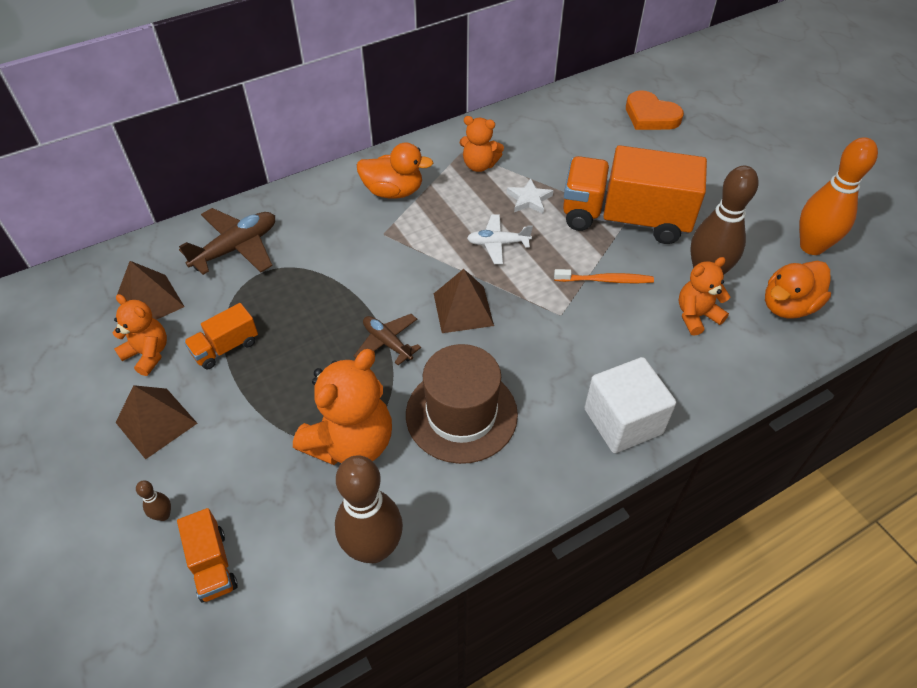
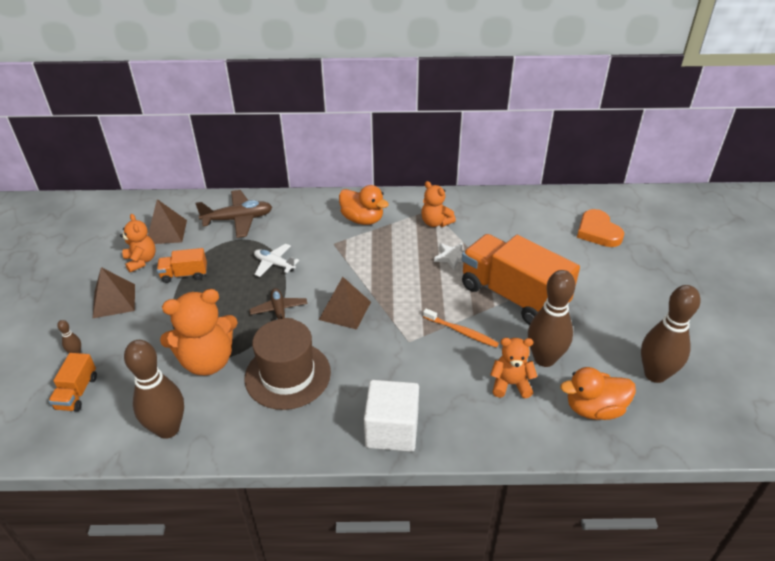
camera: 30 degrees right, 10 degrees down
white plane [467,214,533,264] -> white plane moved to [254,244,299,277]
orange bowling pin [799,137,878,255] -> brown bowling pin [641,285,701,383]

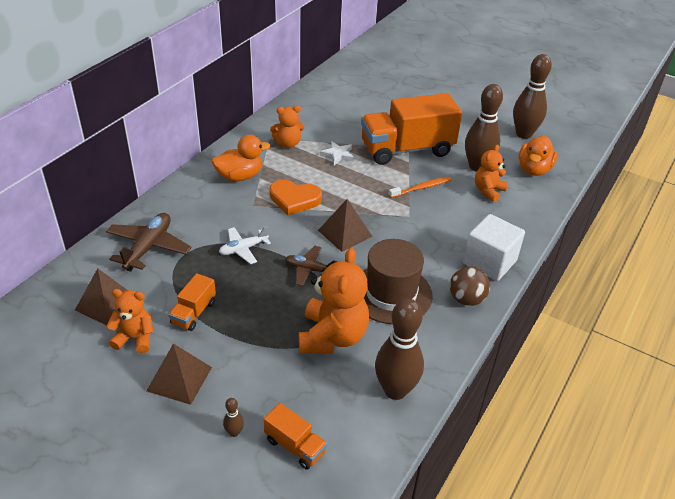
camera: 60 degrees left, 0 degrees up
orange heart [577,209,624,247] -> orange heart moved to [269,180,322,216]
none -> brown ball [450,266,490,306]

